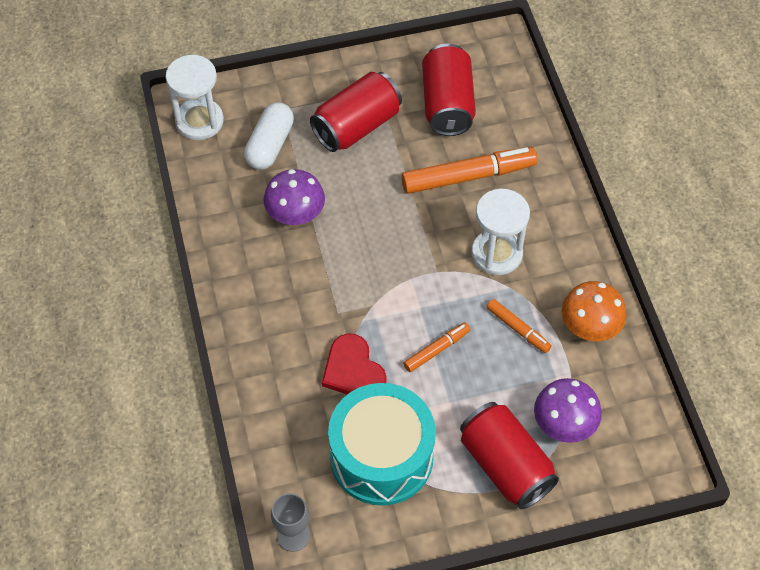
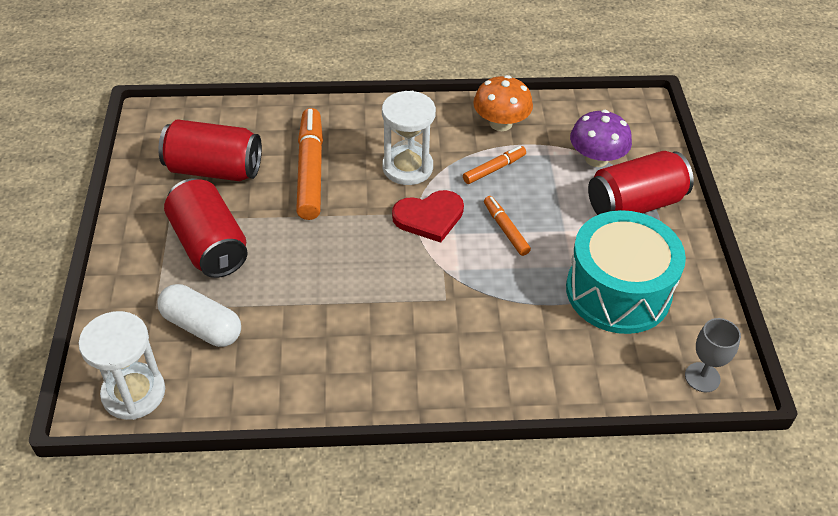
camera: 80 degrees left, 10 degrees down
purple mushroom [264,169,325,225] -> none
red heart [322,333,387,395] -> red heart moved to [392,190,464,243]

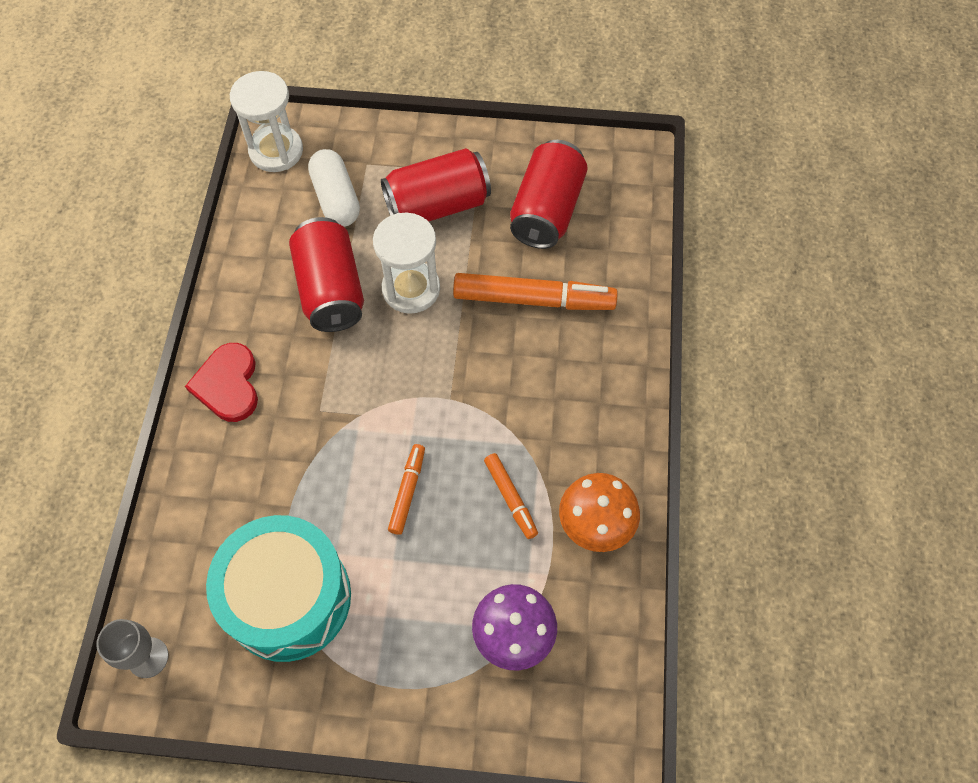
camera: 100 degrees right, 15 degrees up
white capsule [157,284,241,347] -> white capsule turned 60 degrees counterclockwise [308,149,360,227]
white hourglass [382,91,436,185] -> white hourglass moved to [373,213,440,314]
red heart [392,190,464,243] -> red heart moved to [185,343,258,422]
orange marker [484,196,531,256] -> orange marker turned 60 degrees counterclockwise [388,444,425,535]
red can [588,151,694,215] -> red can moved to [289,217,364,332]

